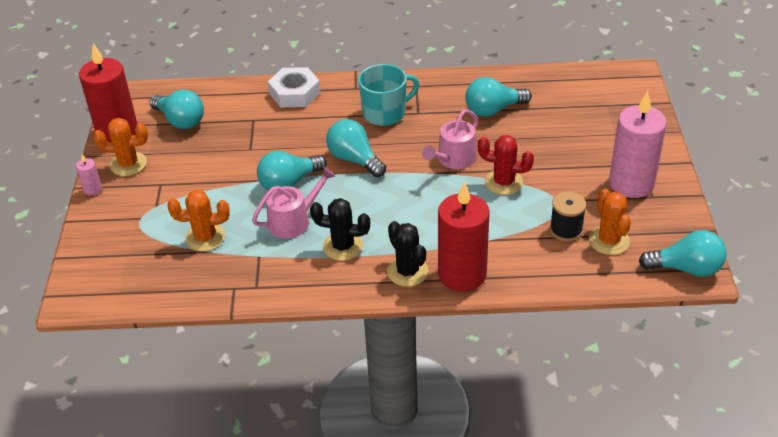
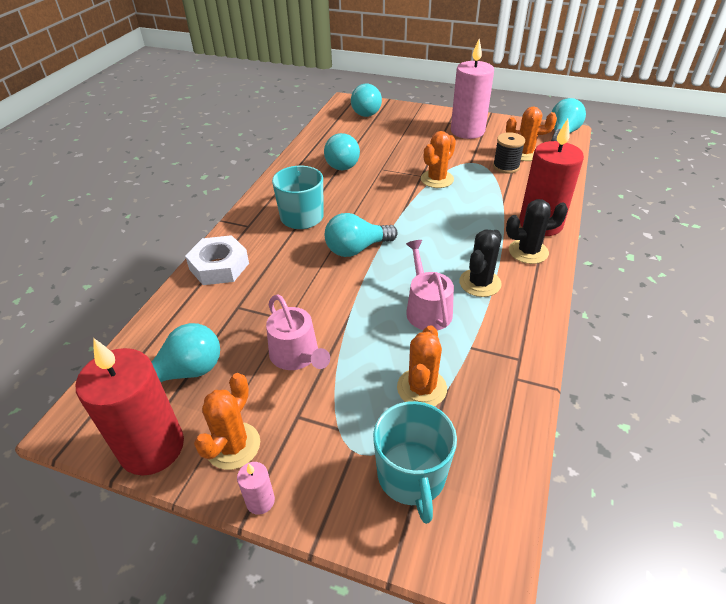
camera: 70 degrees left, 0 degrees up
turquoise light bulb [257,151,327,191] -> turquoise light bulb moved to [351,84,382,117]
pink watering can [422,109,478,169] -> pink watering can moved to [266,294,330,370]
red cactus [478,135,534,195] -> orange cactus [421,131,456,188]
none -> turquoise mug [373,401,457,524]

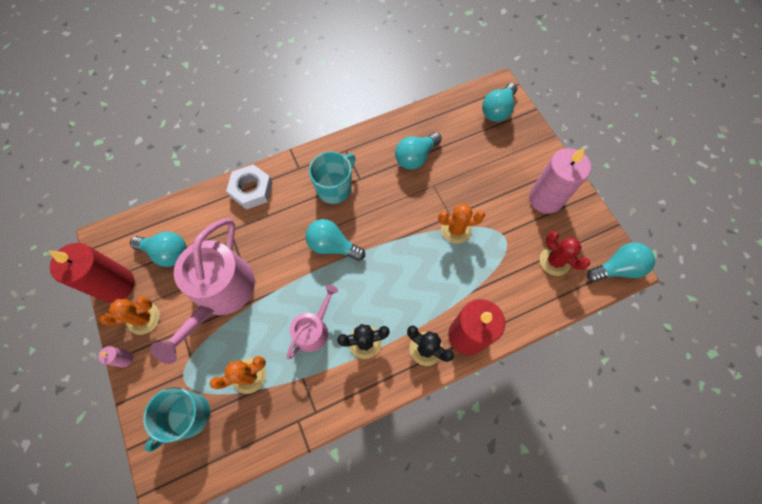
camera: 45 degrees right, 25 degrees up
pink watering can [266,294,330,370] -> pink watering can [150,218,255,364], size x1.84
black spool [493,132,525,174] -> none
orange cactus [506,107,557,161] -> red cactus [540,231,590,276]

